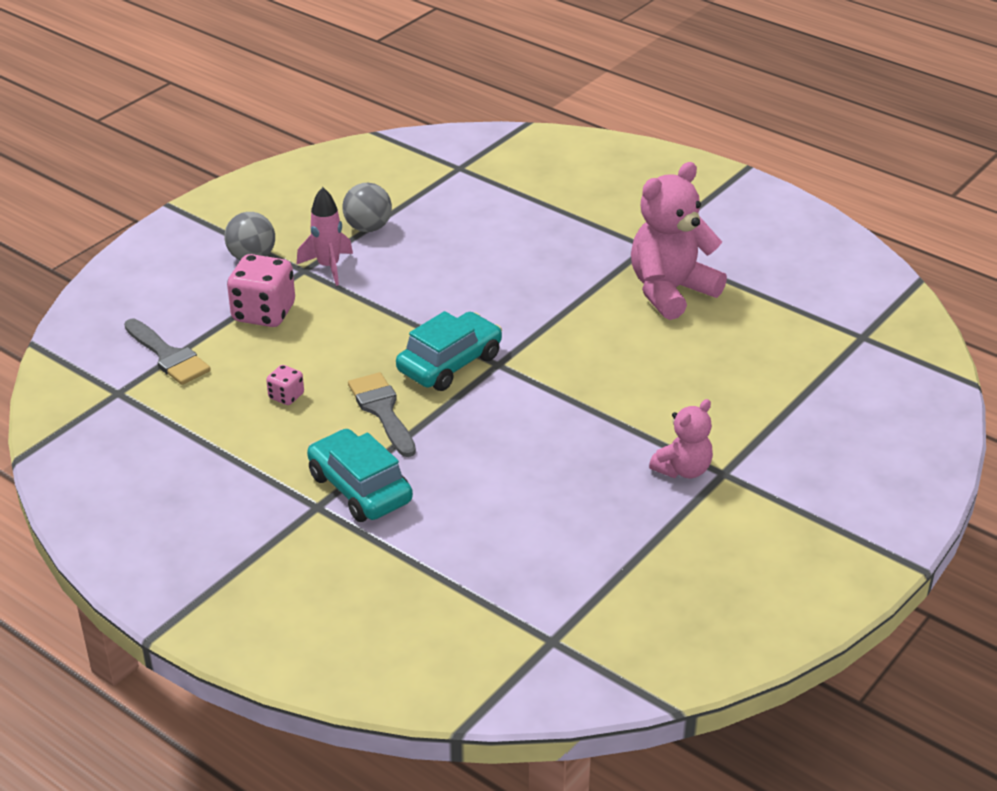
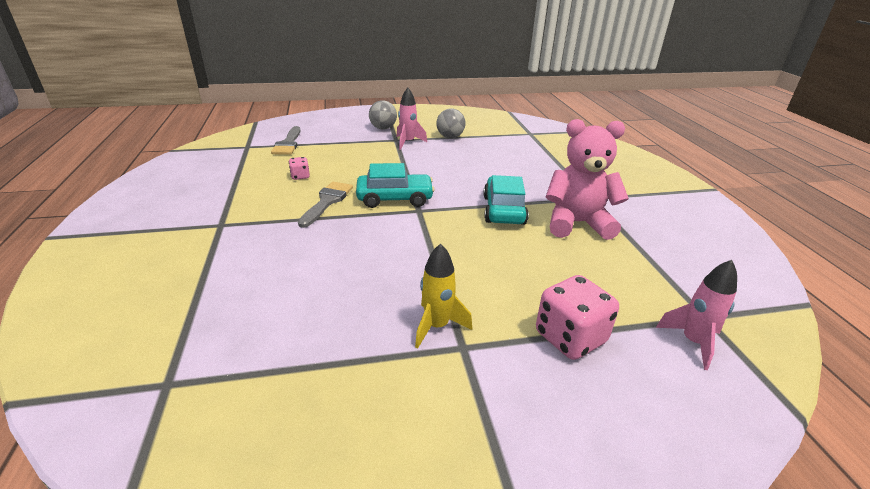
camera: 40 degrees right, 5 degrees down
pink dice [227,254,295,327] -> pink dice moved to [536,275,619,360]
turquoise car [307,429,413,522] -> turquoise car moved to [483,175,529,225]
pink teddy bear [649,399,713,478] -> yellow rocket [415,243,472,348]
none -> pink rocket [656,260,737,370]

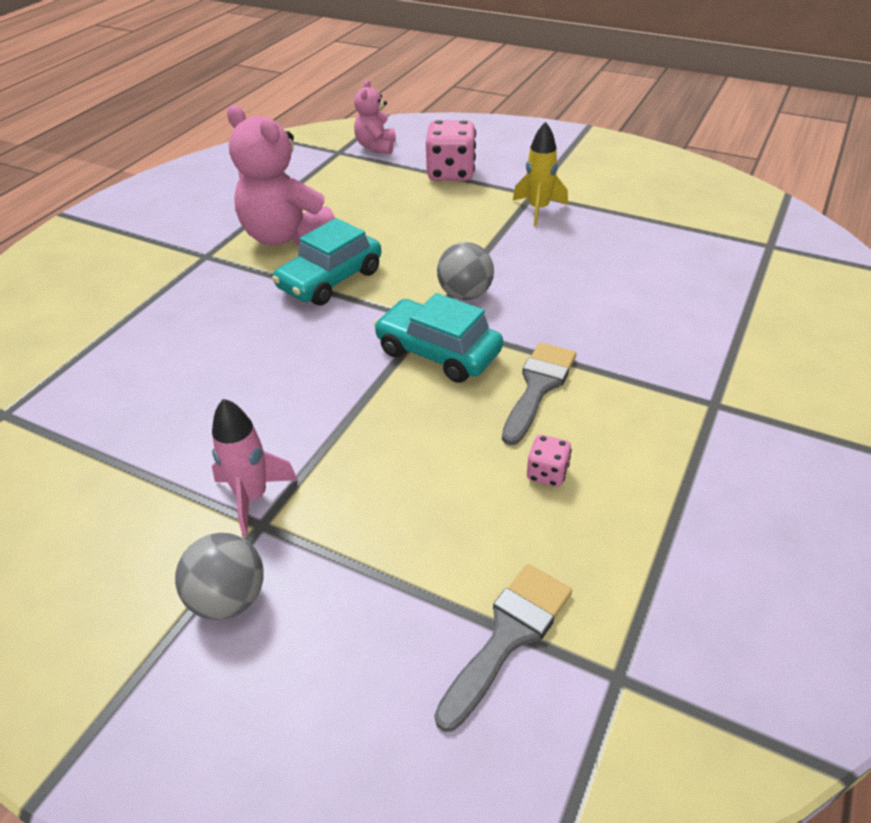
camera: 140 degrees left, 10 degrees up
grey brush [298,182,353,228] -> grey brush turned 150 degrees clockwise [502,342,576,445]
grey ball [436,108,465,138] -> grey ball moved to [437,242,494,300]
pink rocket [656,260,737,370] -> pink teddy bear [354,80,396,154]

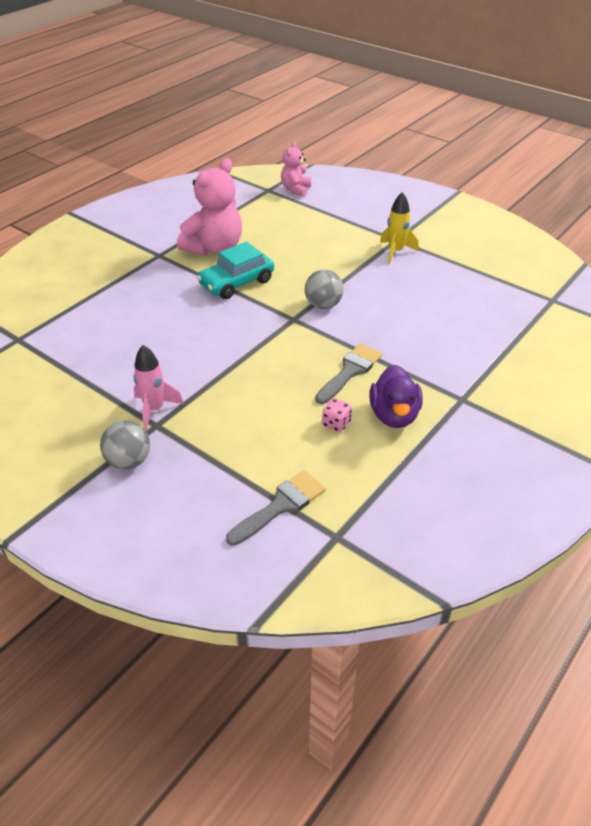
camera: 10 degrees right, 0 degrees up
pink teddy bear [227,105,335,245] -> pink teddy bear turned 105 degrees counterclockwise [177,158,242,256]
turquoise car [374,293,503,383] -> none
pink dice [426,120,476,181] -> none
none -> purple duck [370,365,423,428]

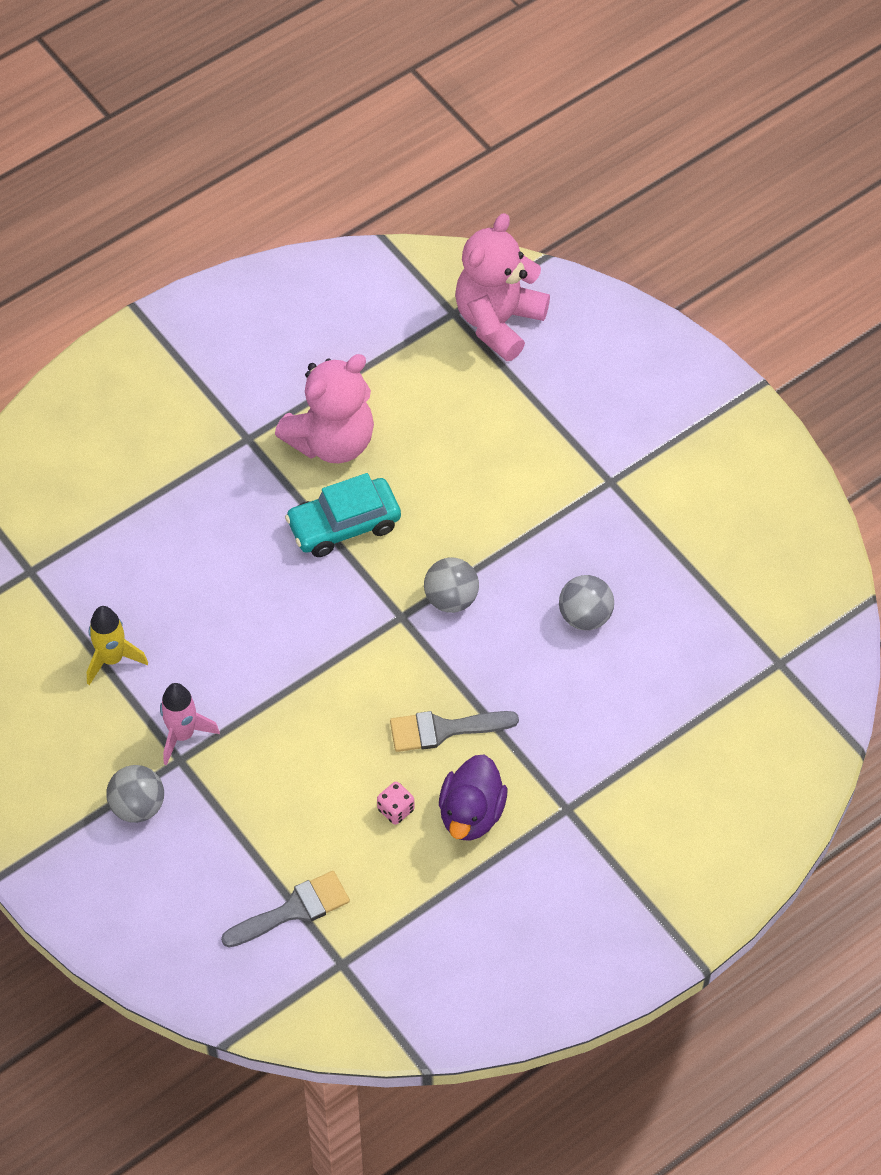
camera: 15 degrees right, 15 degrees up
pink teddy bear [281,141,311,196] -> pink teddy bear [455,213,550,361], size x1.78
grey brush [315,343,382,404] -> grey brush turned 150 degrees counterclockwise [390,711,519,752]
yellow rocket [380,192,418,264] -> yellow rocket moved to [87,606,148,685]
none -> grey ball [559,575,614,630]

